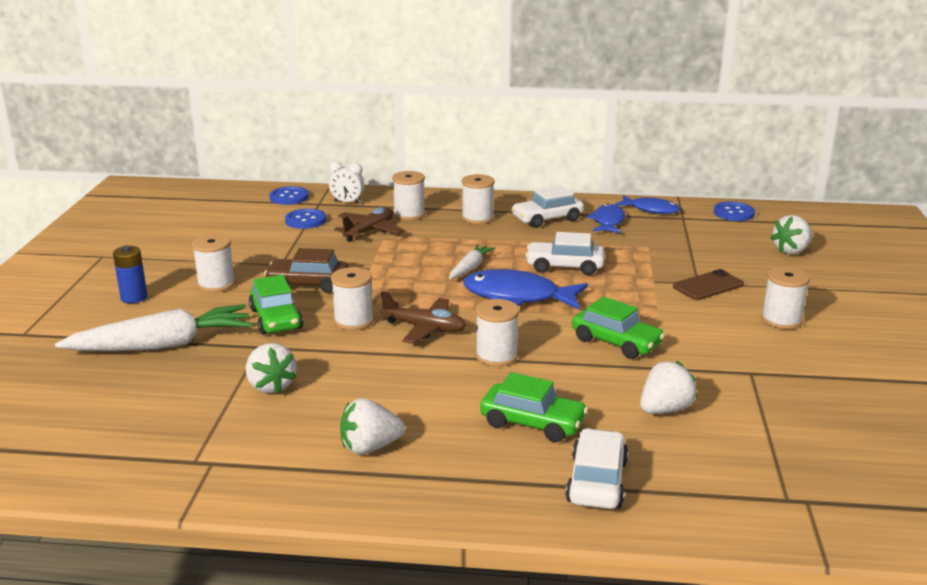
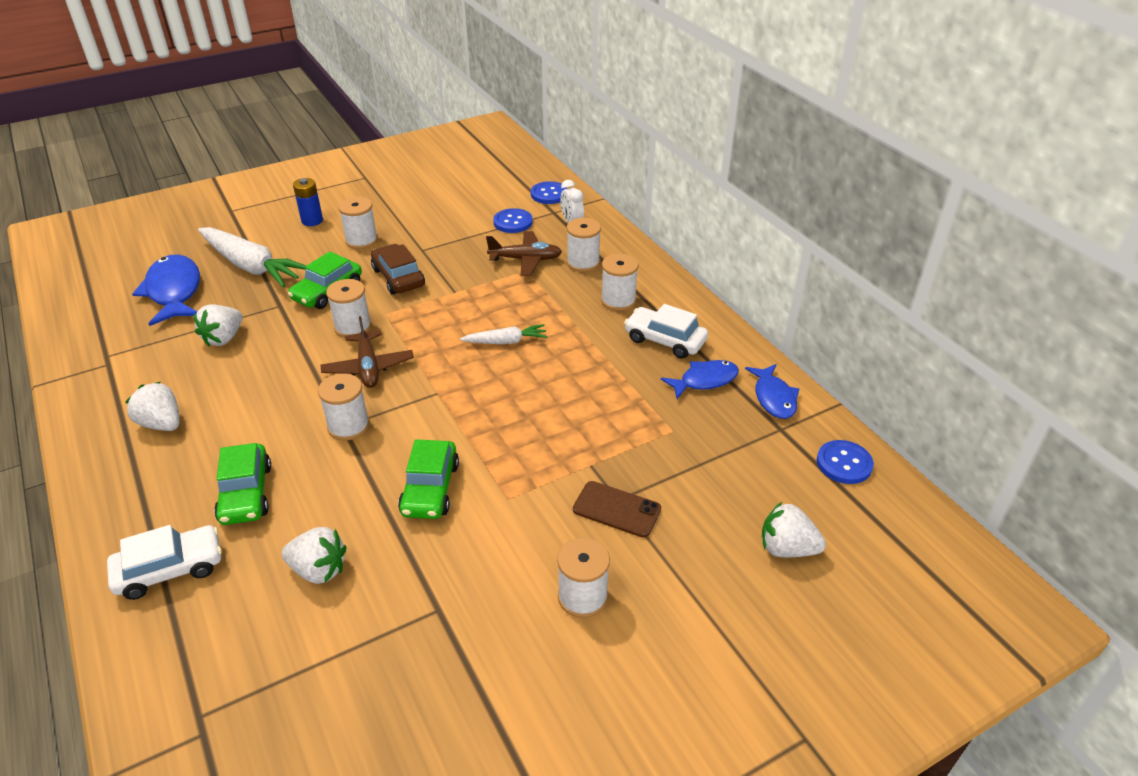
camera: 55 degrees right, 15 degrees up
blue fish [463,269,588,309] -> blue fish moved to [132,254,200,326]
white car [526,232,604,275] -> none

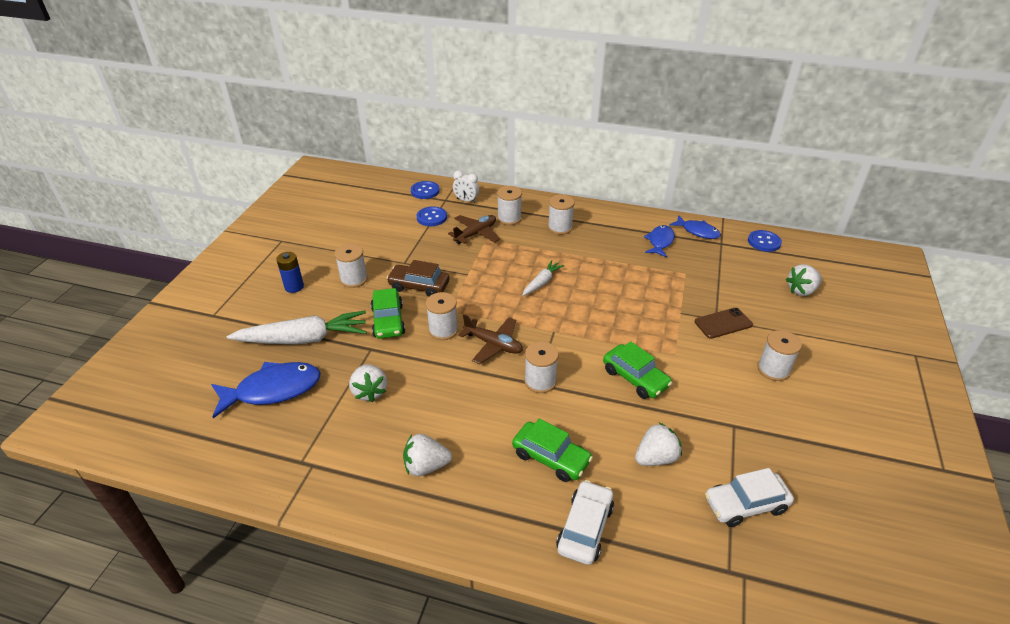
camera: 45 degrees left, 0 degrees up
blue fish [132,254,200,326] -> blue fish turned 135 degrees clockwise [211,362,321,418]
white car [624,304,708,359] -> white car moved to [705,468,794,527]

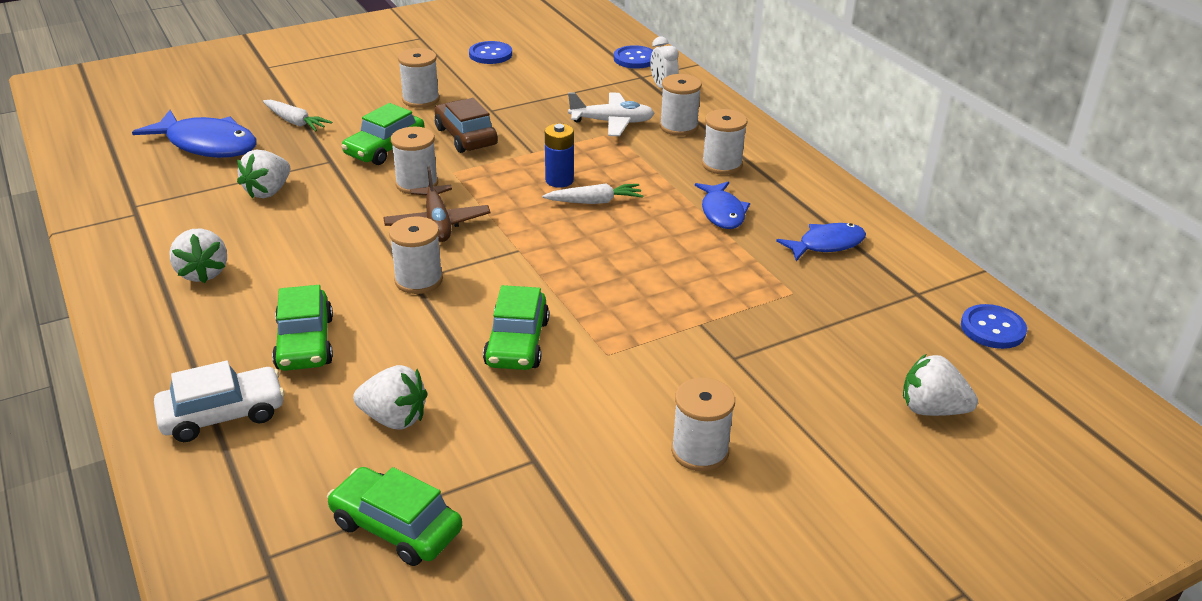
camera: 45 degrees right, 5 degrees down
white carrot [227,310,367,344] -> white carrot [263,100,332,131], size x0.52
blue battery [276,252,304,293] -> blue battery moved to [545,124,574,188]
white strawberry [403,434,452,476] -> white strawberry turned 150 degrees counterclockwise [169,229,227,283]
blue button [416,206,447,226] -> blue button moved to [469,41,512,64]
brown plane [448,215,500,244] -> white plane [568,92,655,136]
blue fish [669,215,721,239] -> blue fish moved to [695,181,750,229]
brown phone [695,308,753,339] -> none
white car [705,468,794,527] -> green car [327,467,462,566]

